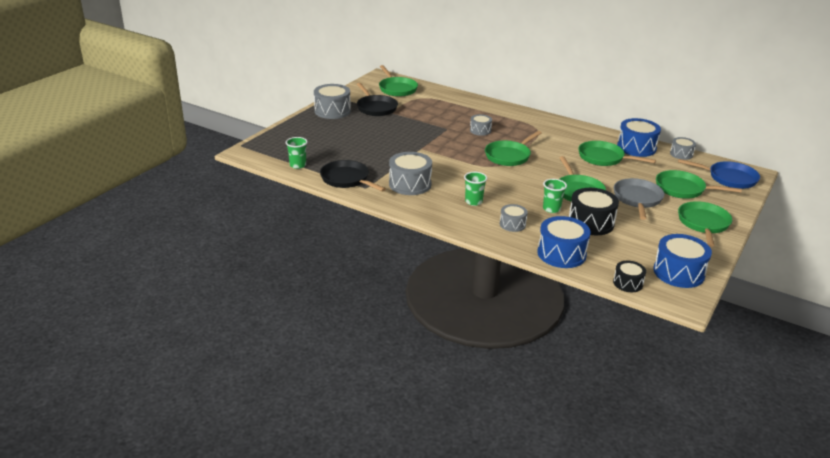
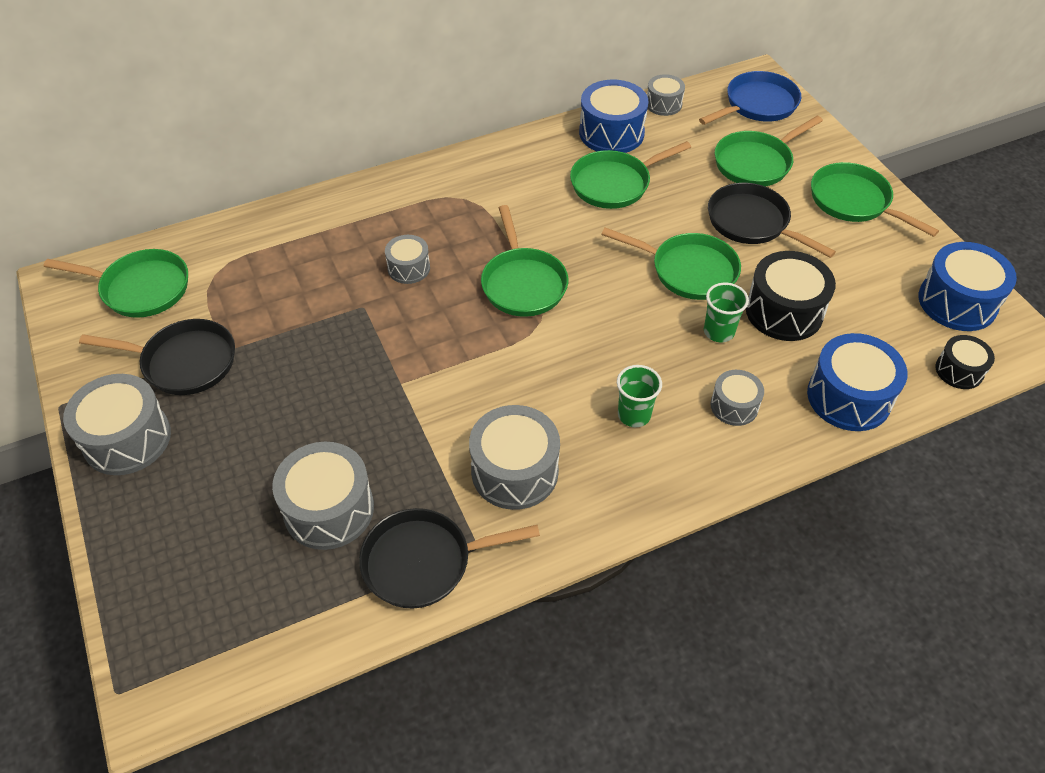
camera: 55 degrees left, 20 degrees up
green cup [286,137,308,169] -> none
grey pan [614,178,664,220] -> black pan [708,183,836,258]
none -> grey drum [272,442,374,550]

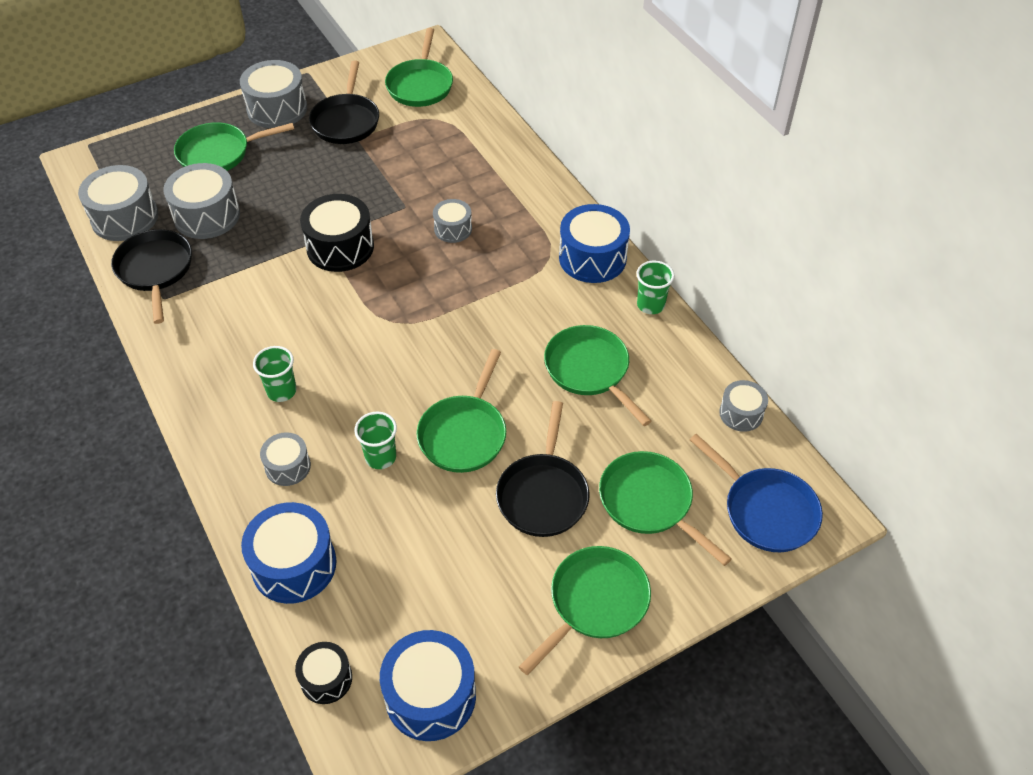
camera: 85 degrees right, 0 degrees up
grey drum [469,405,560,510] -> grey drum moved to [78,165,158,241]
green pan [481,205,568,317] -> green pan moved to [174,122,294,171]
blue drum [579,80,648,153] -> blue drum moved to [559,204,630,283]
black pan [708,183,836,258] -> black pan turned 150 degrees clockwise [496,401,590,537]
black drum [746,251,836,341] -> black drum moved to [300,194,374,272]
none -> green cup [636,261,675,314]

